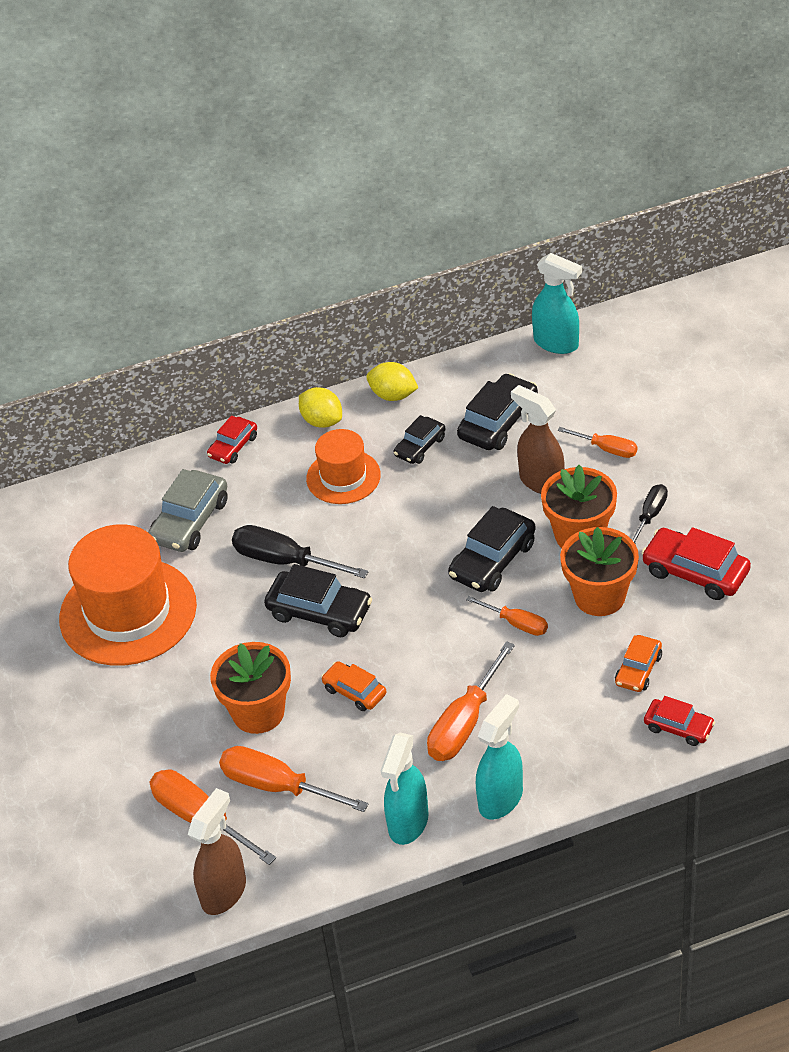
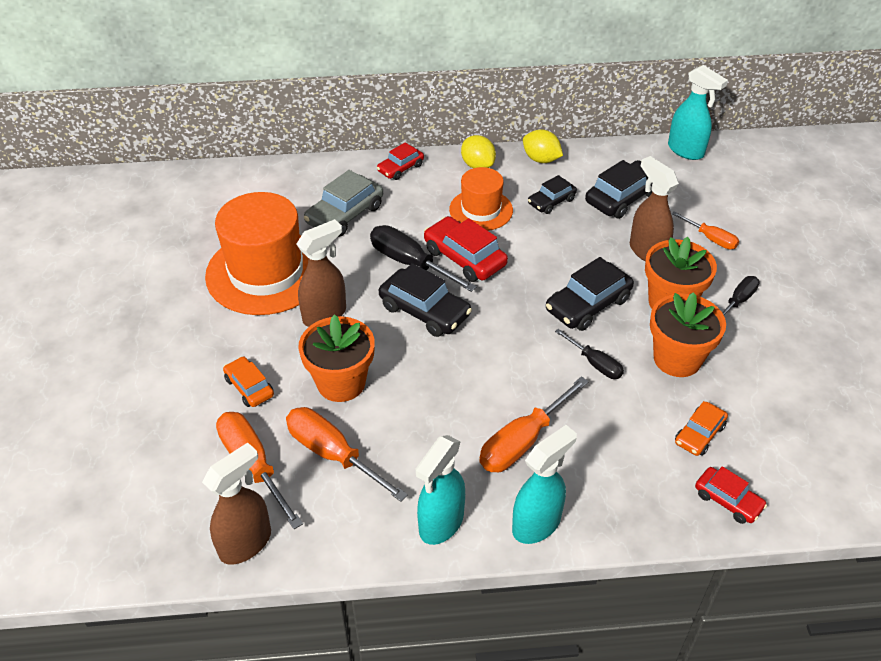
camera: 10 degrees right, 0 degrees up
orange car [321,661,386,711] -> orange car moved to [223,356,274,407]
orange screwdriver [466,596,548,636] -> black screwdriver [555,329,624,379]
red car [641,527,751,600] -> red car moved to [424,216,508,282]
none -> brown spray bottle [297,219,346,327]

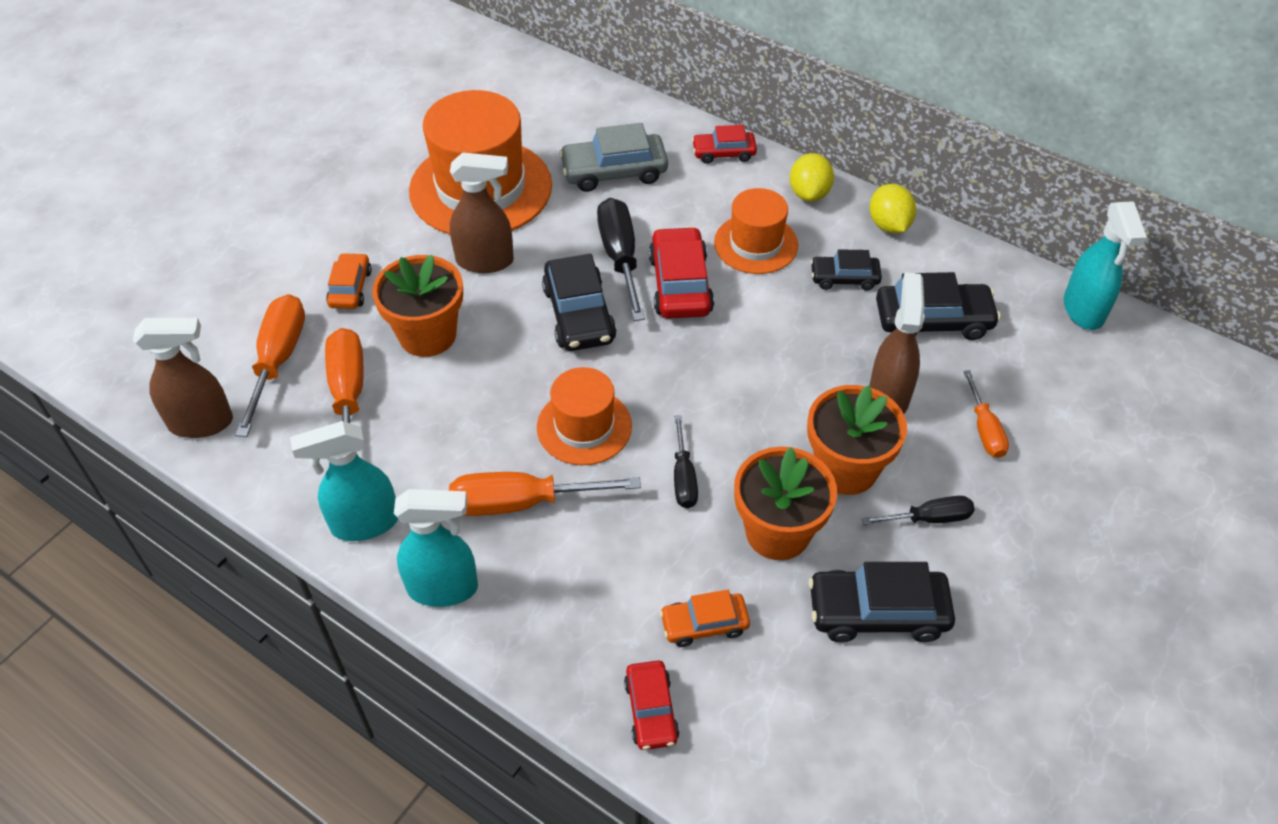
camera: 40 degrees right, 5 degrees up
black car [546,257,634,331] -> black car moved to [808,562,955,642]
none -> orange hat [537,367,632,465]

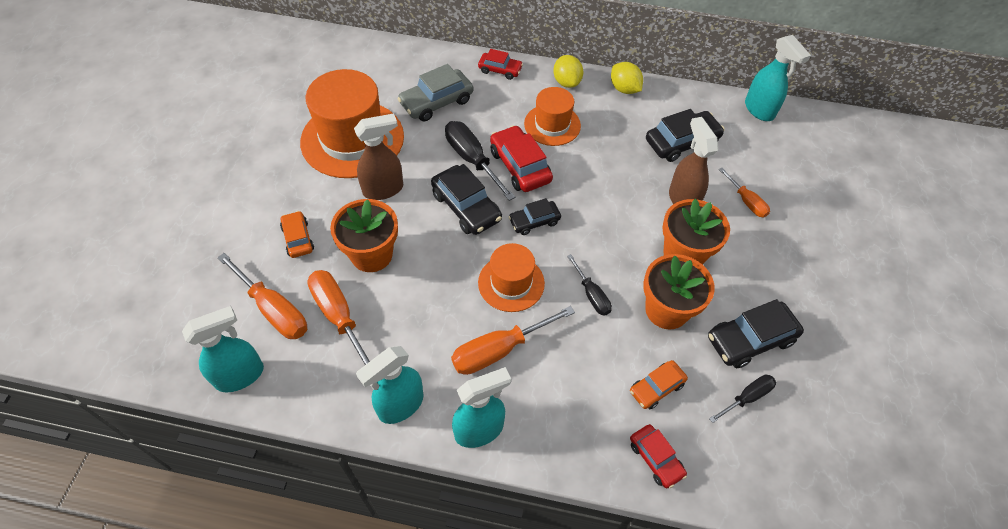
camera: 25 degrees left, 5 degrees up
brown spray bottle [133,318,233,438] -> turquoise spray bottle [182,306,264,392]
orange screwdriver [235,294,305,437] -> orange screwdriver turned 150 degrees clockwise [217,253,307,339]
red car [692,125,757,164] -> red car turned 135 degrees counterclockwise [478,49,523,80]
black car [811,249,882,290] -> black car moved to [509,198,561,235]
black screwdriver [861,496,975,525] -> black screwdriver moved to [709,375,776,423]

